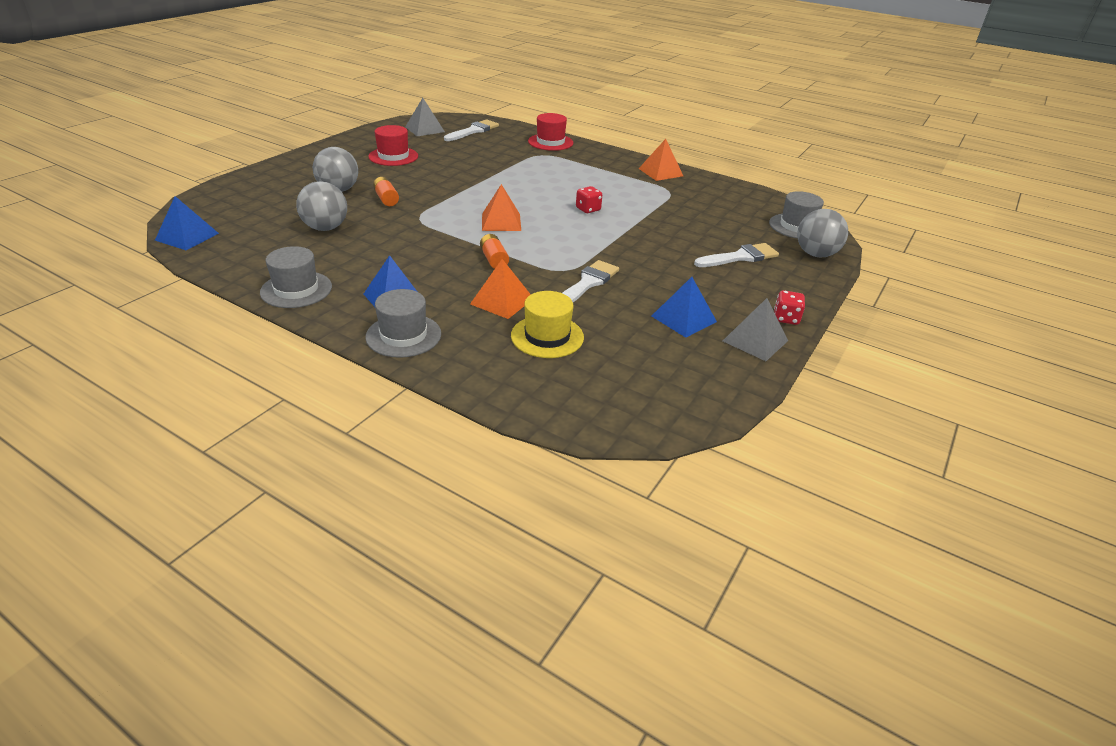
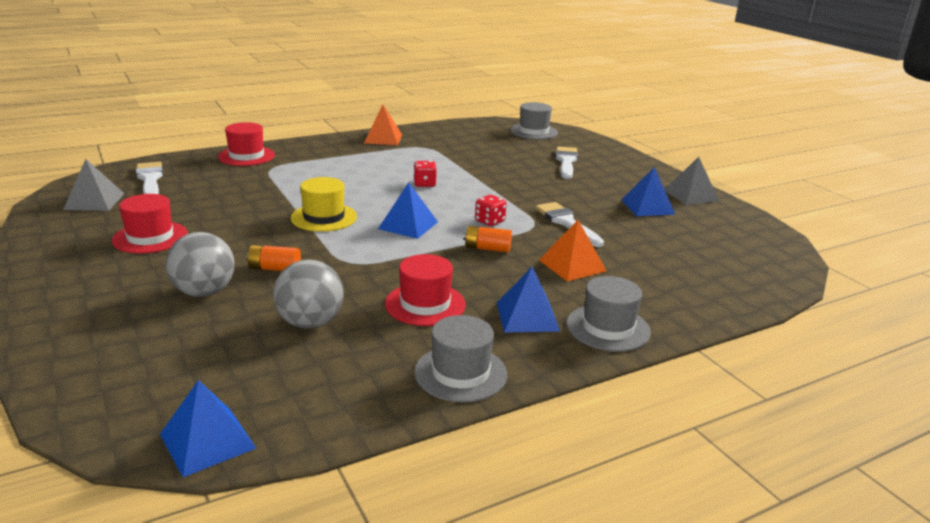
camera: 60 degrees left, 10 degrees down
orange pyramid [482,184,521,231] -> blue pyramid [378,182,438,239]
yellow hat [511,291,584,358] -> yellow hat moved to [290,177,357,232]
red dice [774,290,805,325] -> red dice moved to [475,195,506,226]
grey ball [797,209,848,258] -> none
none -> red hat [385,254,466,326]

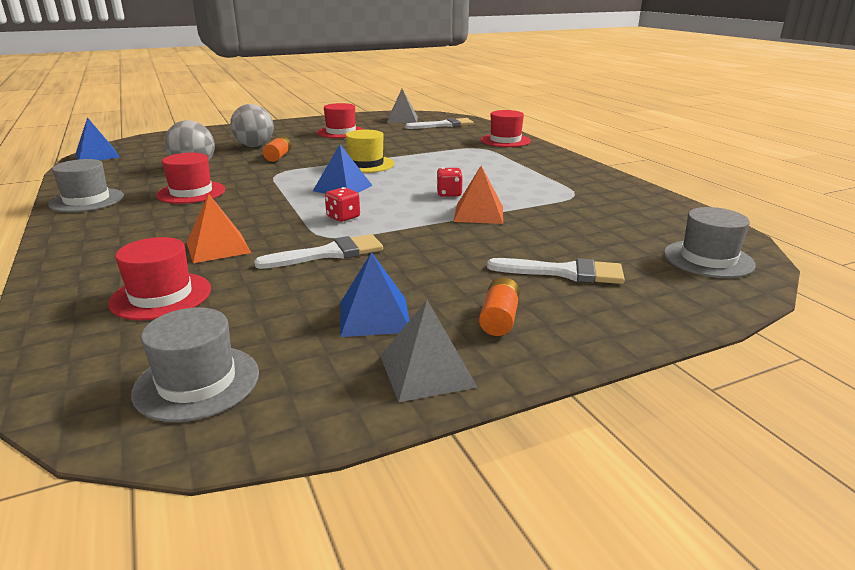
camera: 95 degrees right, 0 degrees up
orange pyramid [364,105,402,145] -> orange pyramid moved to [454,166,503,224]
orange battery [463,226,512,253] -> orange battery moved to [479,277,520,336]
blue pyramid [497,266,560,333] -> none
grey hat [566,276,651,352] -> grey hat moved to [131,308,259,422]
none -> red hat [108,237,211,320]

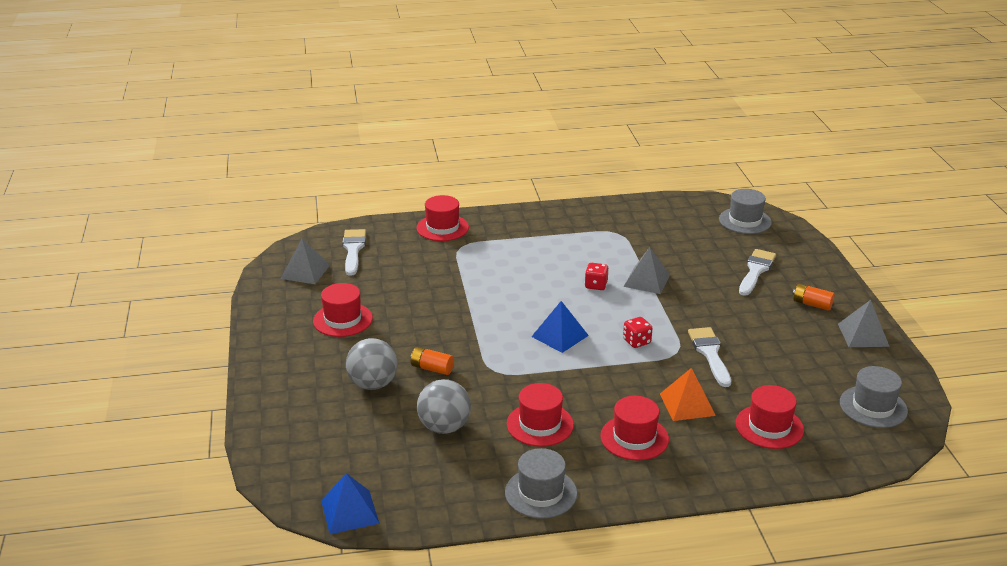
camera: 75 degrees left, 5 degrees up
blue pyramid [340,252,410,337] -> none
yellow hat [346,130,394,173] -> none
orange pyramid [454,166,503,224] -> grey pyramid [623,247,670,294]
none -> red hat [600,396,669,461]

